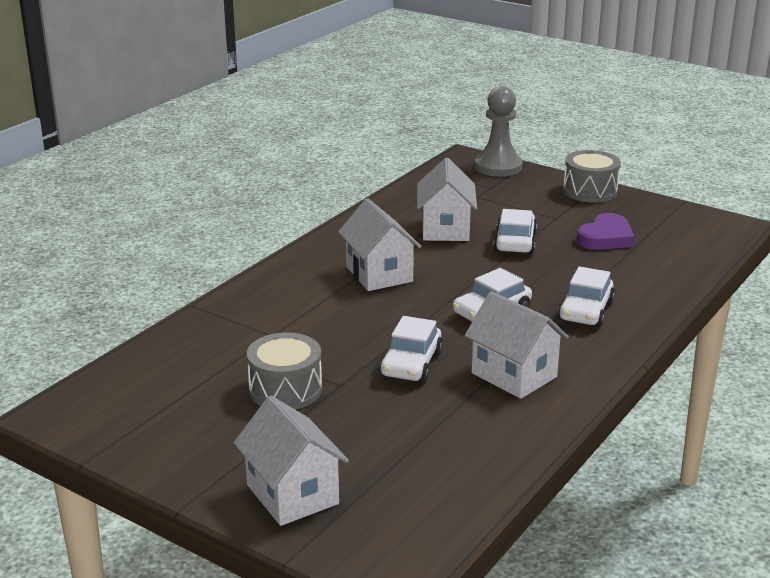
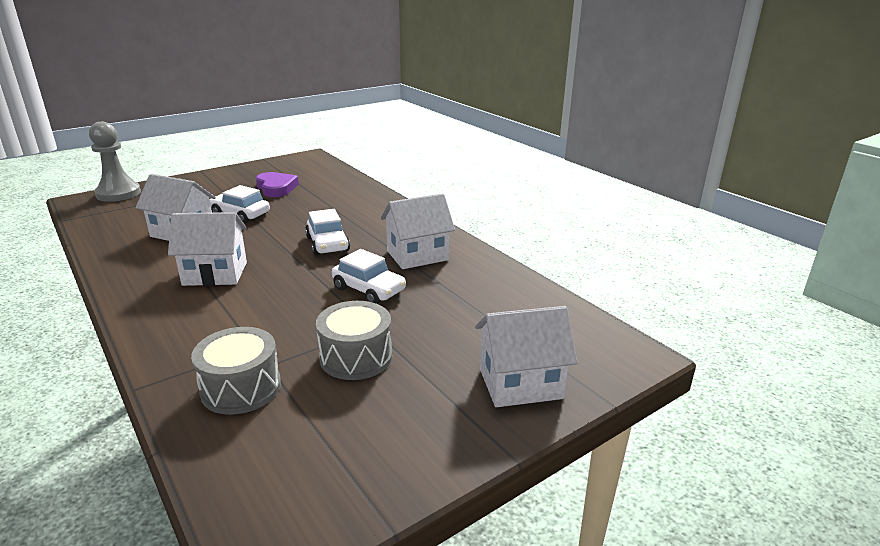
camera: 70 degrees left, 0 degrees up
white car [557,266,615,327] -> none
grey drum [563,150,621,203] -> grey drum moved to [191,327,281,415]

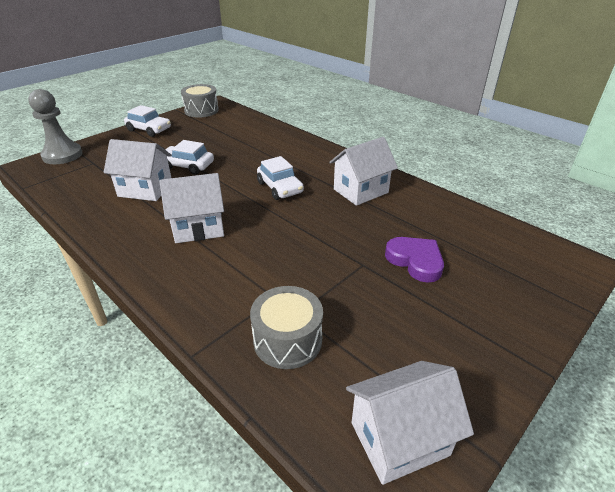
camera: 10 degrees left, 10 degrees up
purple heart [256,172,299,197] -> purple heart moved to [385,237,444,283]
grey drum [316,301,392,380] -> grey drum moved to [181,84,219,118]
white car [332,249,406,304] -> white car moved to [124,105,171,137]
white house [475,306,578,407] -> white house moved to [346,361,474,485]

